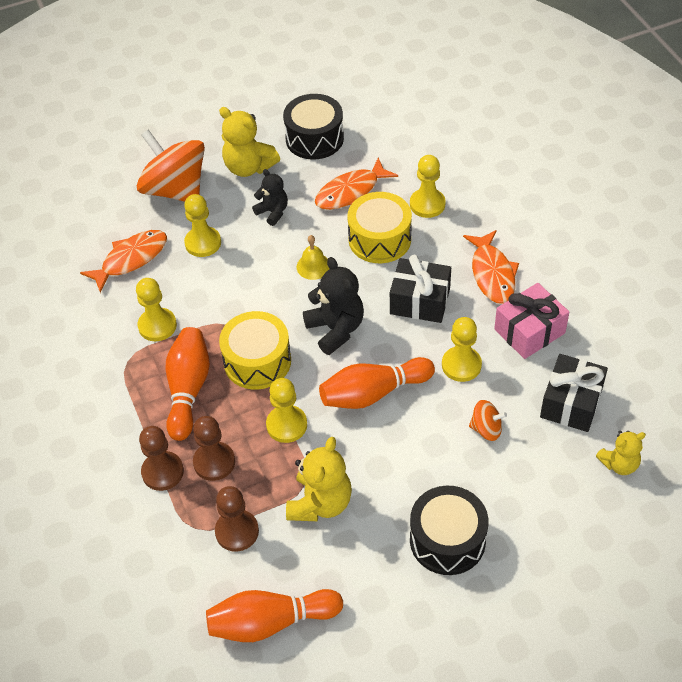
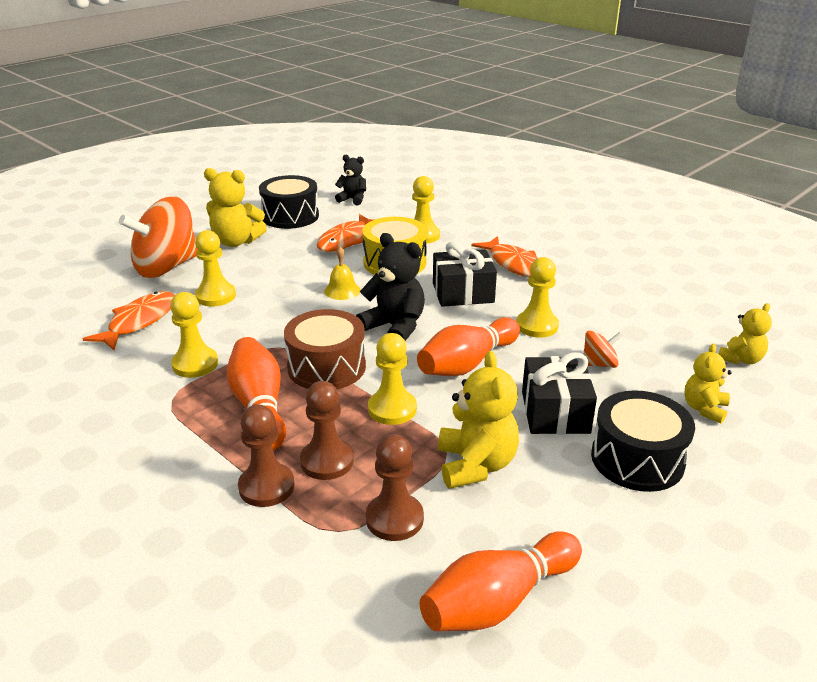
camera: 25 degrees left, 20 degrees down
orange spinning top [137,130,205,202] -> orange spinning top turned 60 degrees counterclockwise [119,197,198,278]
yellow drum [219,311,291,390] -> brown drum [284,309,366,389]
black teddy bear [252,169,288,226] -> black teddy bear moved to [335,155,366,206]
pink gift [494,283,569,359] -> none
black gift [540,354,608,432] -> black gift moved to [522,352,597,434]
none -> yellow teddy bear [685,343,732,424]

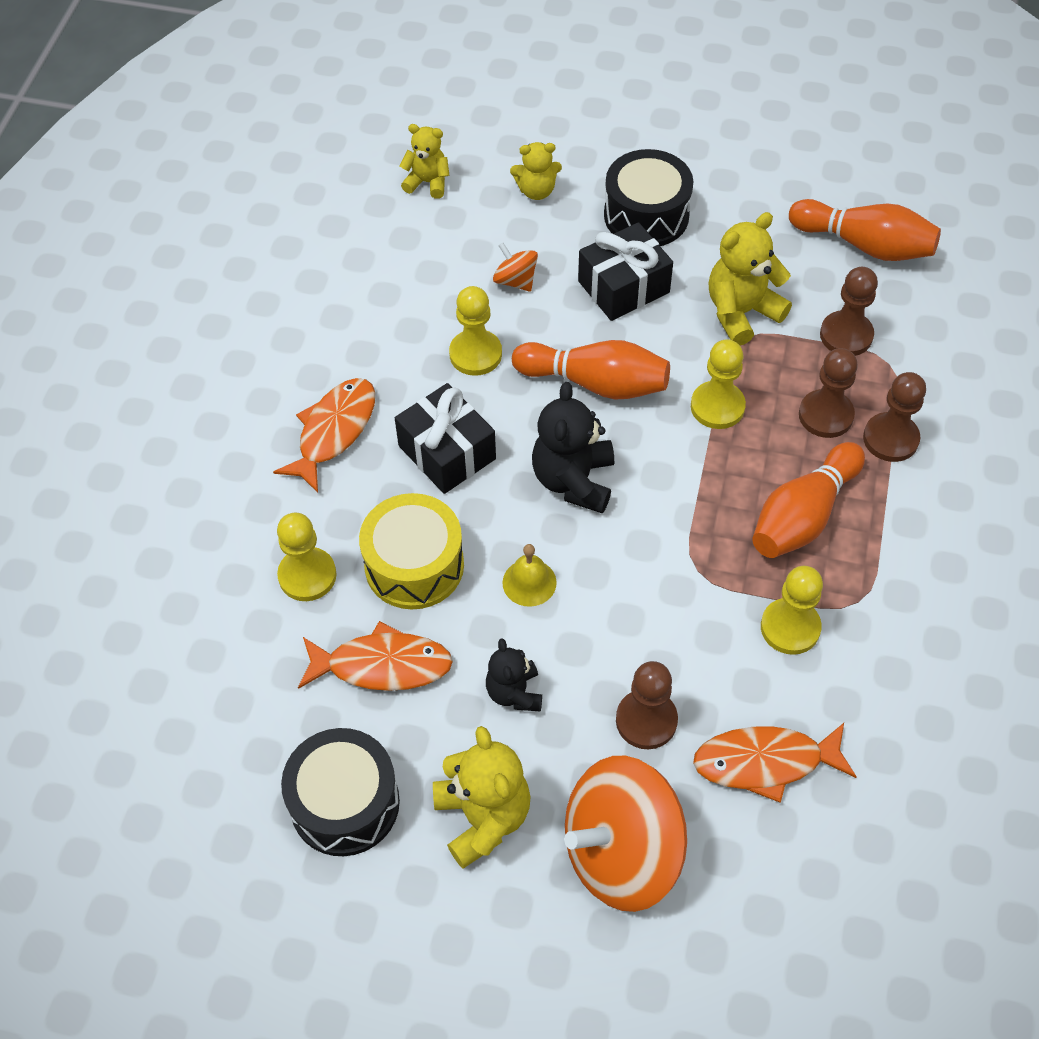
camera: 120 degrees left, 25 degrees up
orange spinning top [119,197,198,278] -> orange spinning top turned 135 degrees clockwise [564,756,687,912]
yellow pawn [195,230,236,307] -> brown pawn [616,661,678,749]
brown drum [284,309,366,389] -> none
black teddy bear [335,155,366,206] -> black teddy bear moved to [486,638,542,712]

